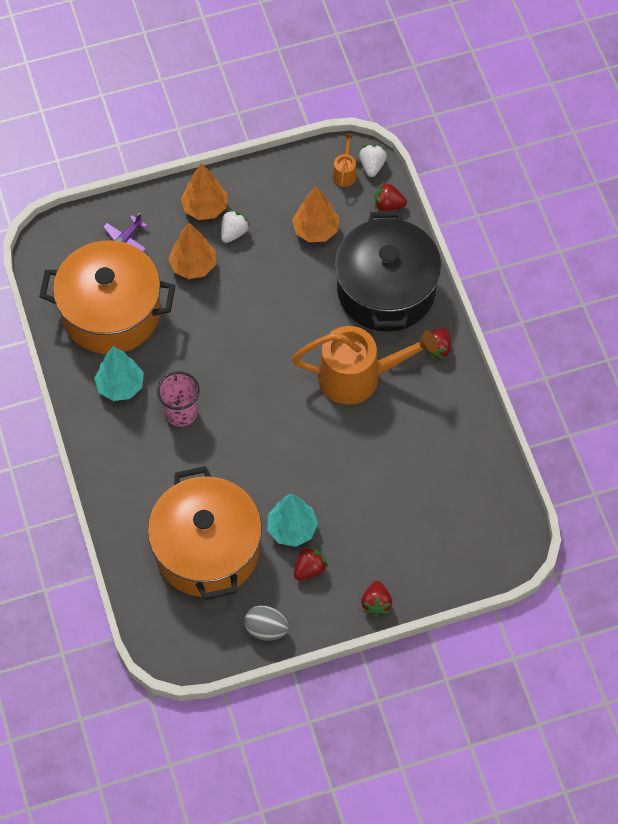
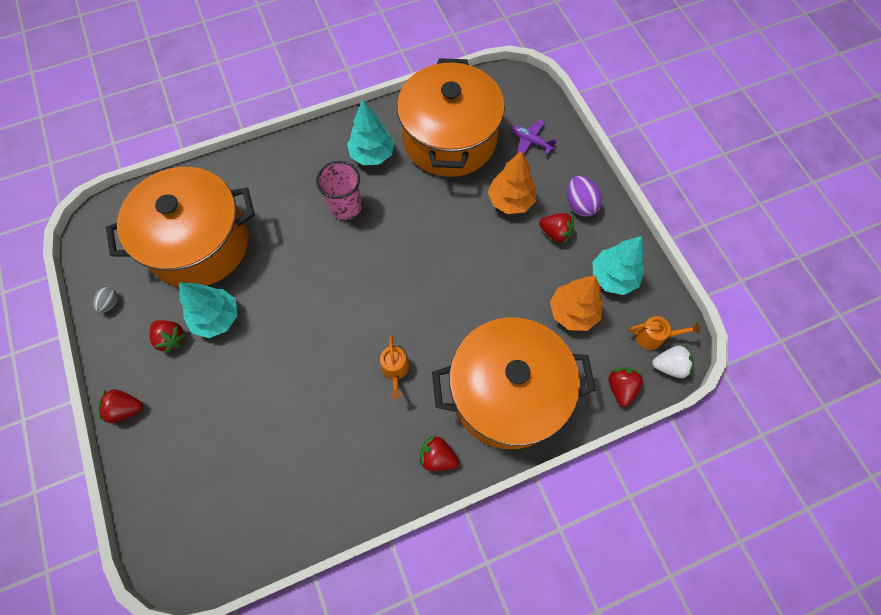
camera: 85 degrees right, 5 degrees up
orange tree [181,163,228,220] -> purple egg [567,176,602,217]
white strawberry [221,210,250,243] -> red strawberry [539,213,574,244]
grey egg [244,605,289,641] -> grey egg [93,287,118,313], size x0.60
orange watering can [292,326,438,405] -> orange watering can [380,335,409,399], size x0.43
black pot [335,212,441,332] -> orange pot [432,317,596,449]
none -> turquoise tree [593,236,644,295]

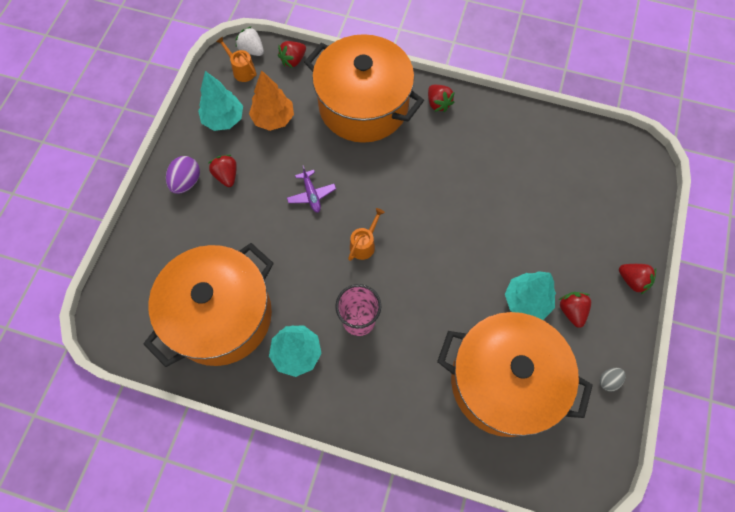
camera: 140 degrees left, 0 degrees up
orange watering can [380,335,409,399] -> orange watering can moved to [348,208,385,261]
orange tree [488,151,536,214] -> none
purple plane [511,120,557,155] -> purple plane moved to [287,165,336,213]

